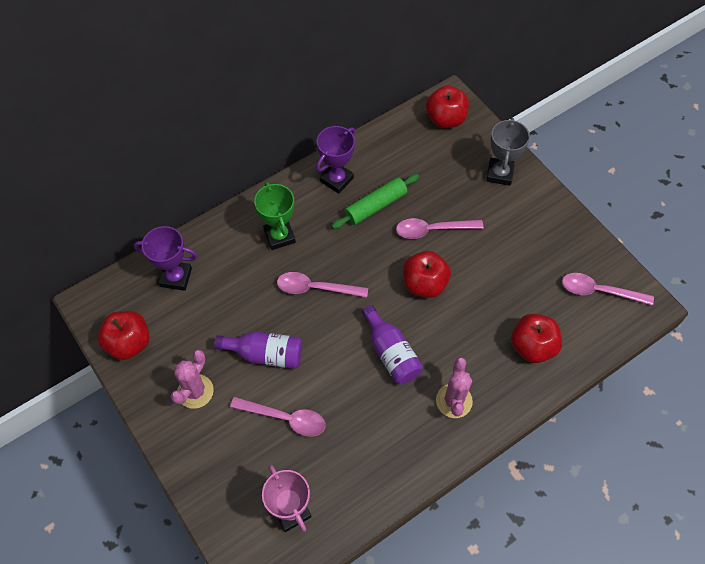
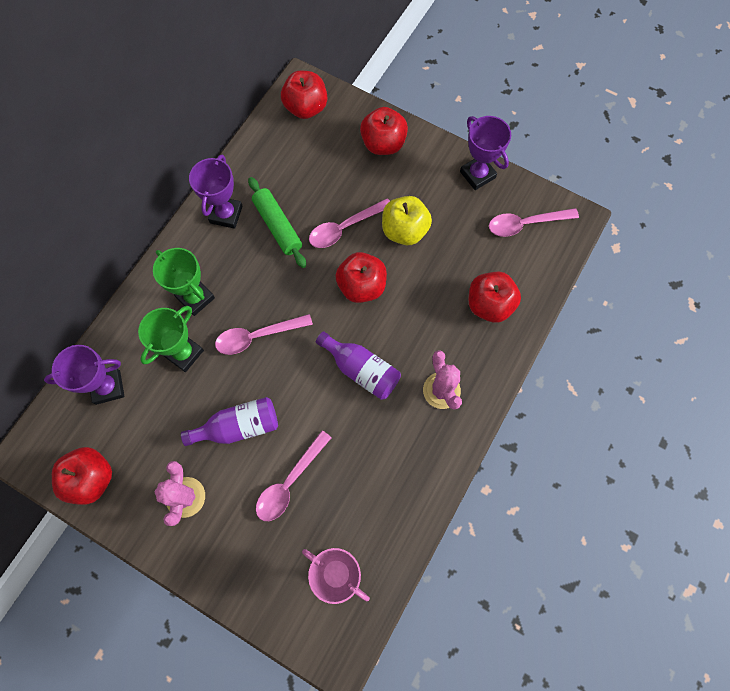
camera: 25 degrees left, 10 degrees up
pink spoon [230,397,326,437] -> pink spoon turned 135 degrees clockwise [256,430,332,521]
green rolling pin [332,174,419,229] -> green rolling pin turned 60 degrees counterclockwise [248,177,306,268]
grey trophy [486,118,530,186] -> red apple [360,107,408,155]
none -> green trophy [138,306,204,372]
none -> yellow apple [382,196,432,245]
none -> purple trophy [460,116,511,190]

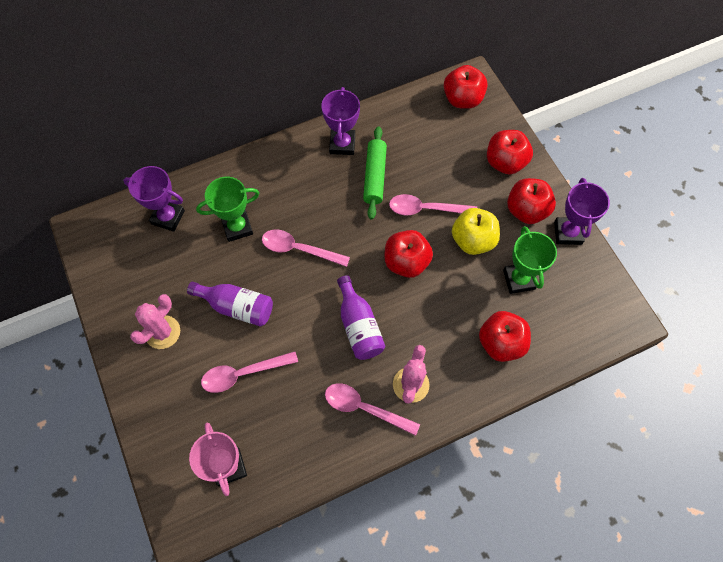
camera: 35 degrees right, 5 degrees down
red apple [52,447,112,505] -> red apple moved to [507,178,556,224]
green trophy [153,248,215,316] -> green trophy moved to [503,226,557,294]
purple trophy [189,155,242,229] -> purple trophy turned 45 degrees counterclockwise [321,87,360,155]
pink spoon [489,208,579,237] -> pink spoon moved to [325,383,420,436]

